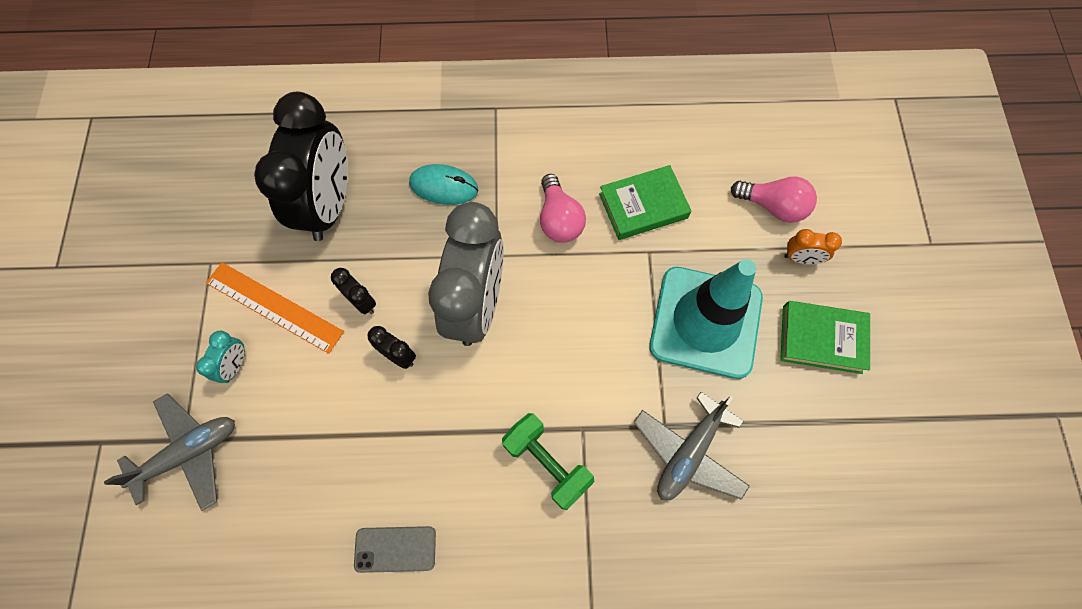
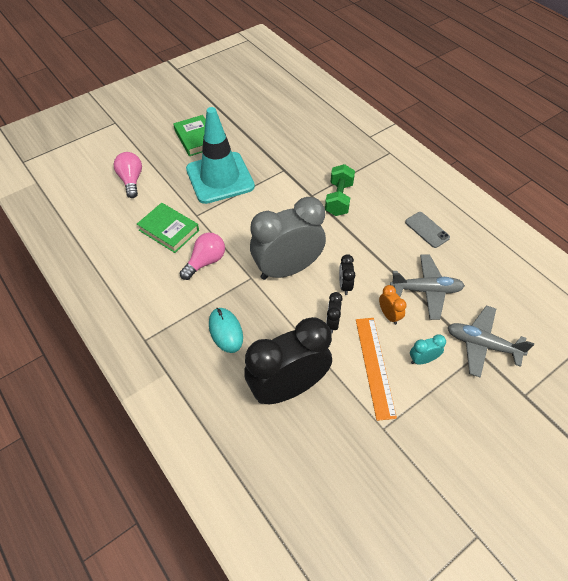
camera: 125 degrees left, 15 degrees down
grey plane [633,392,750,500] -> grey plane moved to [390,254,465,320]
orange clock [784,229,842,264] -> orange clock moved to [379,285,407,325]

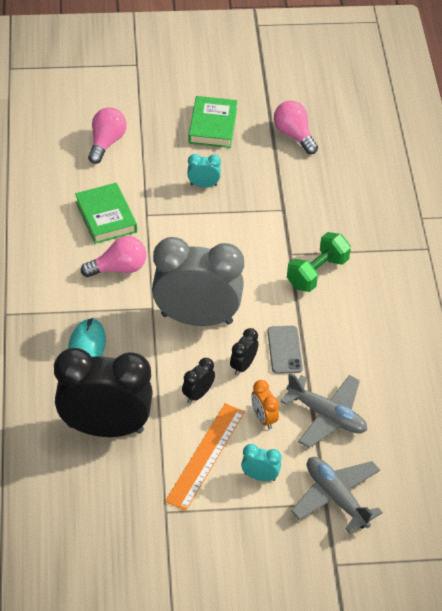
camera: 30 degrees right, 5 degrees down
turquoise traffic cone [186,107,255,204] -> turquoise clock [187,154,221,187]
orange clock [379,285,407,325] -> orange clock turned 150 degrees clockwise [251,380,279,429]
grey phone [405,212,450,248] -> grey phone moved to [267,326,303,374]
none -> pink light bulb [274,101,318,154]

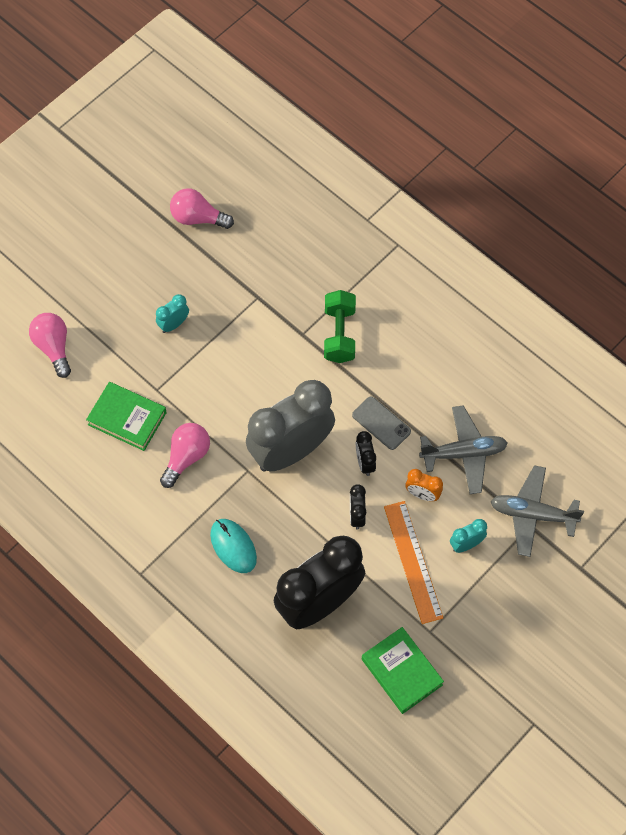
camera: 40 degrees left, 15 degrees up
green book [188,96,237,148] -> green book moved to [362,627,444,714]

